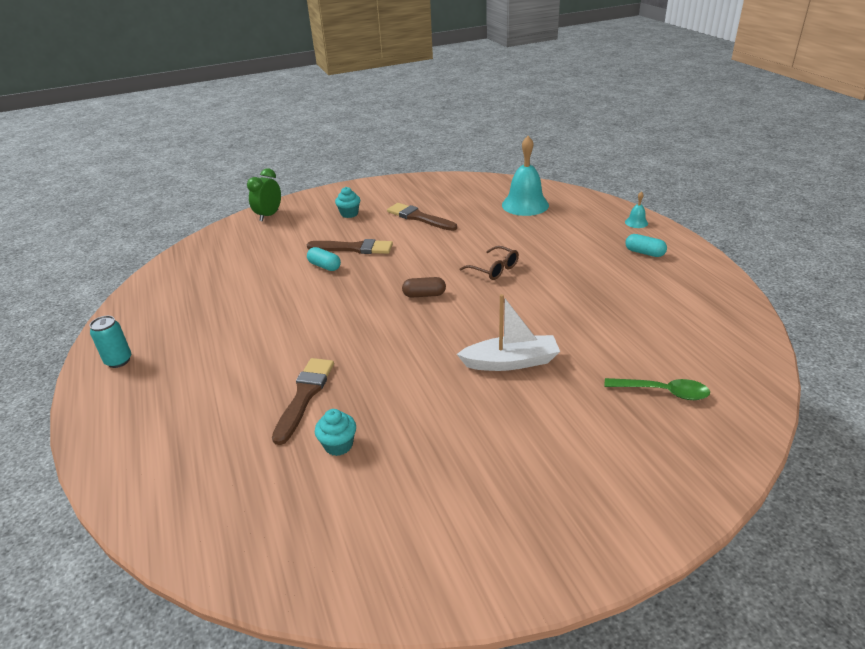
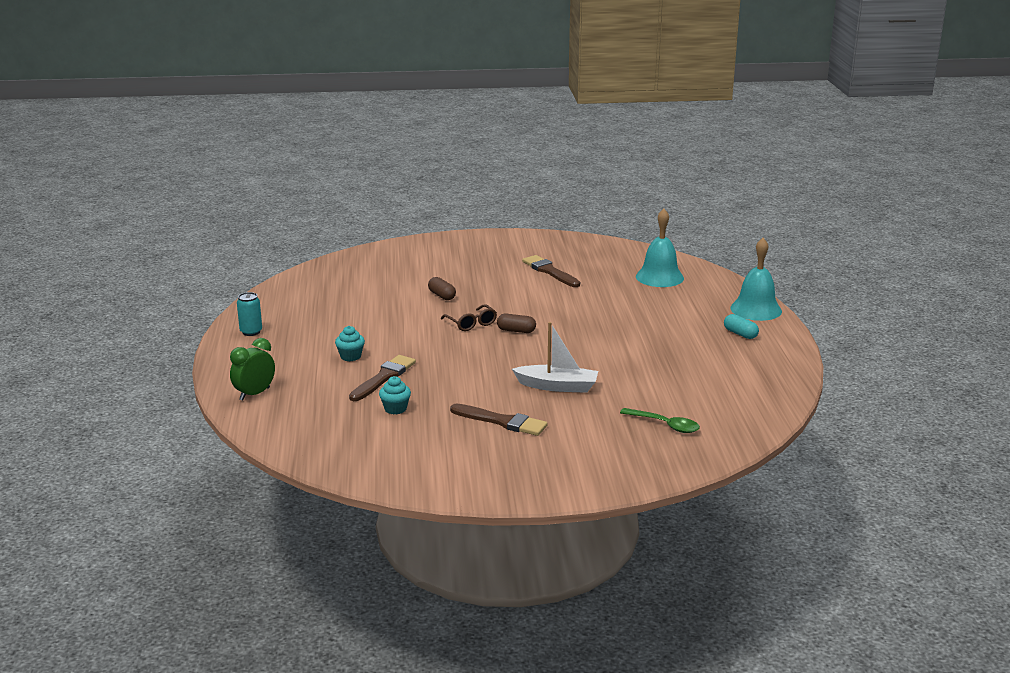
camera: 15 degrees right, 10 degrees down
green clock [247,168,281,222] -> green clock moved to [230,338,275,401]
brown brush [307,239,393,254] -> brown brush moved to [450,404,548,436]
turquoise capsule [307,247,341,271] -> brown capsule [428,277,456,300]
turquoise cupcake [335,187,360,218] -> turquoise cupcake moved to [335,326,365,361]
brown glasses [460,246,519,280] -> brown glasses moved to [441,304,497,331]
turquoise bell [625,191,648,228] -> turquoise bell [730,238,782,321], size x2.24

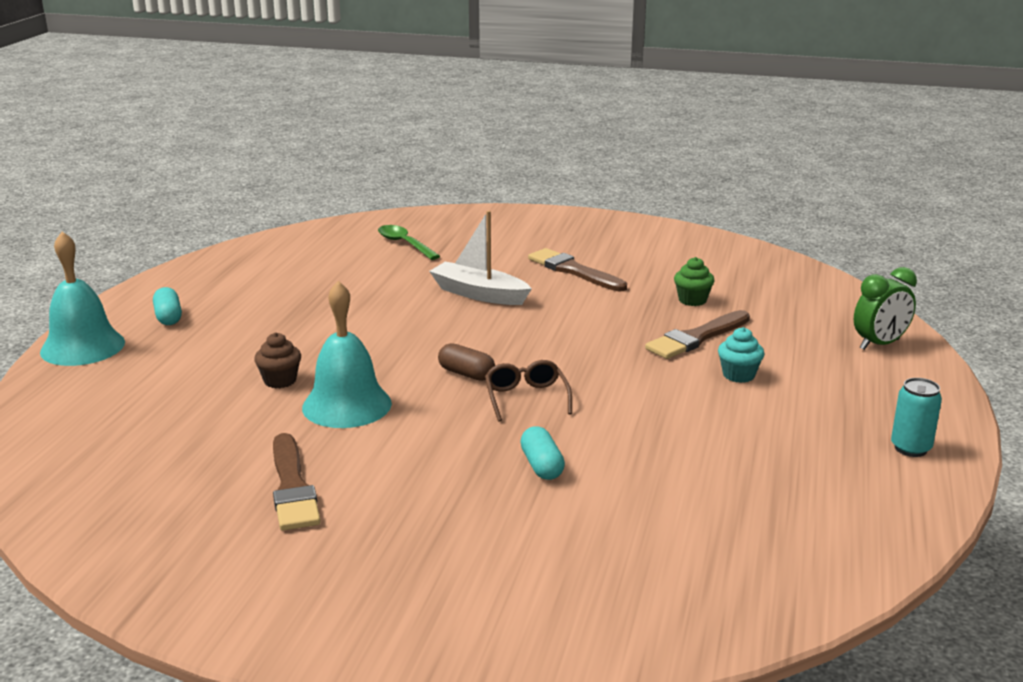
camera: 160 degrees left, 0 degrees up
turquoise cupcake [379,376,411,415] -> green cupcake [674,257,715,306]
brown capsule [428,277,456,300] -> turquoise capsule [520,426,565,480]
turquoise bell [636,209,684,287] -> turquoise bell moved to [302,281,392,428]
none -> brown cupcake [254,332,301,388]

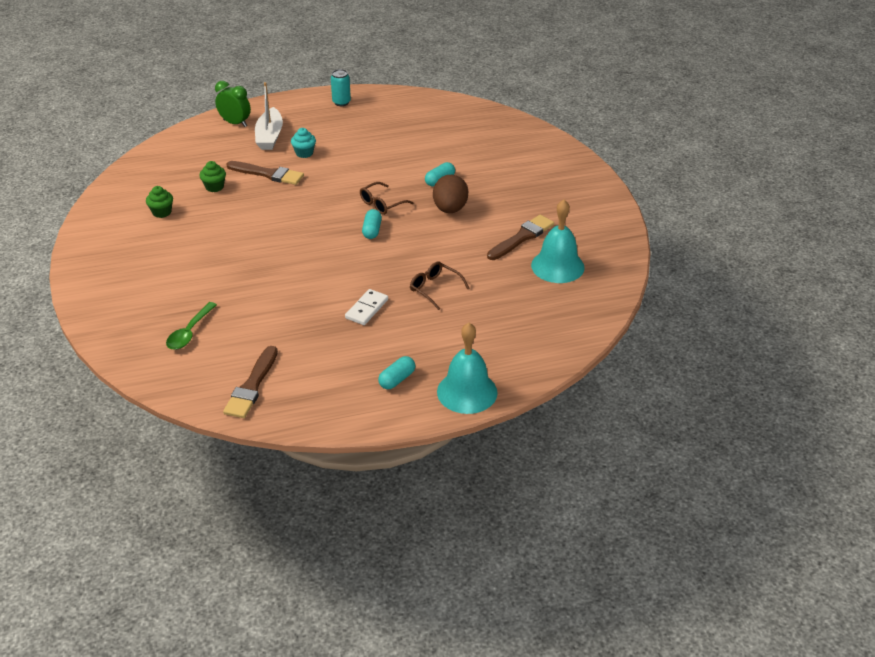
camera: 120 degrees left, 15 degrees up
brown cupcake [254,332,301,388] -> brown glasses [410,261,470,310]
turquoise bell [302,281,392,428] -> turquoise bell moved to [531,199,585,283]
white boat [429,210,532,305] -> white boat moved to [255,82,283,150]
brown capsule [438,343,495,381] -> turquoise capsule [362,209,382,239]
brown brush [528,248,627,291] -> brown brush moved to [223,346,278,418]
none -> green cupcake [146,186,173,218]
none -> white domino [345,289,388,325]
none -> brown egg [433,175,468,213]

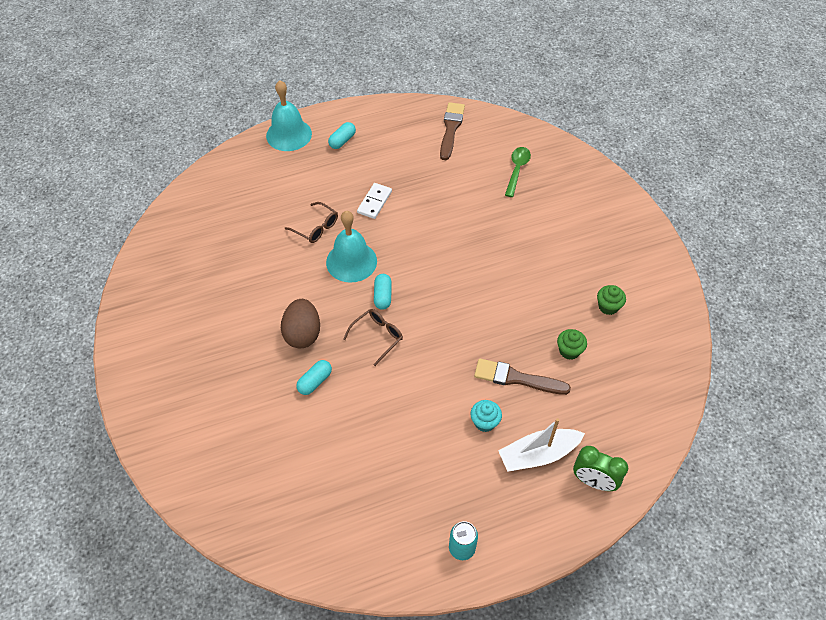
camera: 175 degrees right, 15 degrees up
white boat [255,82,283,150] -> white boat turned 105 degrees counterclockwise [498,418,585,472]
brown brush [487,215,554,260] -> none
turquoise bell [531,199,585,283] -> turquoise bell moved to [326,211,377,283]

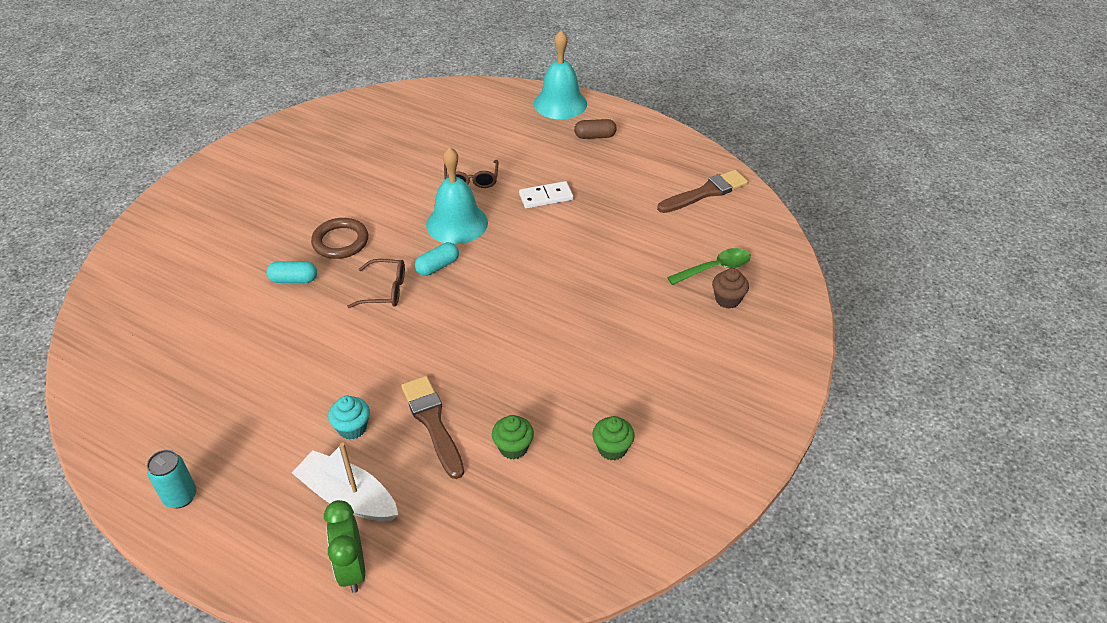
camera: 50 degrees right, 10 degrees down
brown egg [281,299,320,348] -> brown ring [311,218,368,259]
turquoise capsule [328,122,356,149] -> brown capsule [574,119,616,139]
none -> brown cupcake [712,268,749,309]

